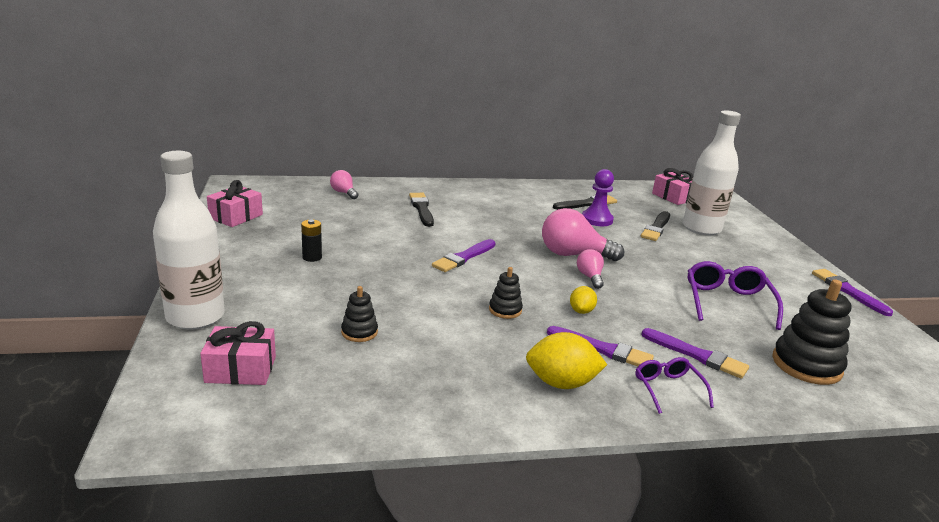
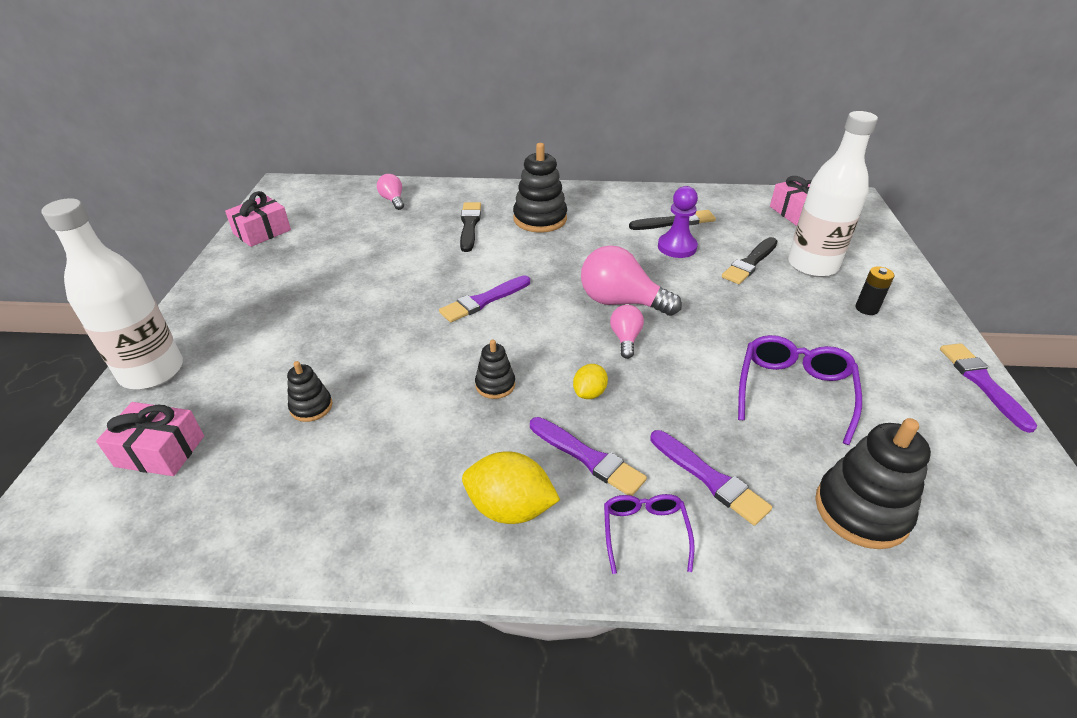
camera: 15 degrees right, 15 degrees up
black battery [301,219,322,262] -> black battery moved to [855,266,894,315]
none -> black stacking toy [513,143,567,233]

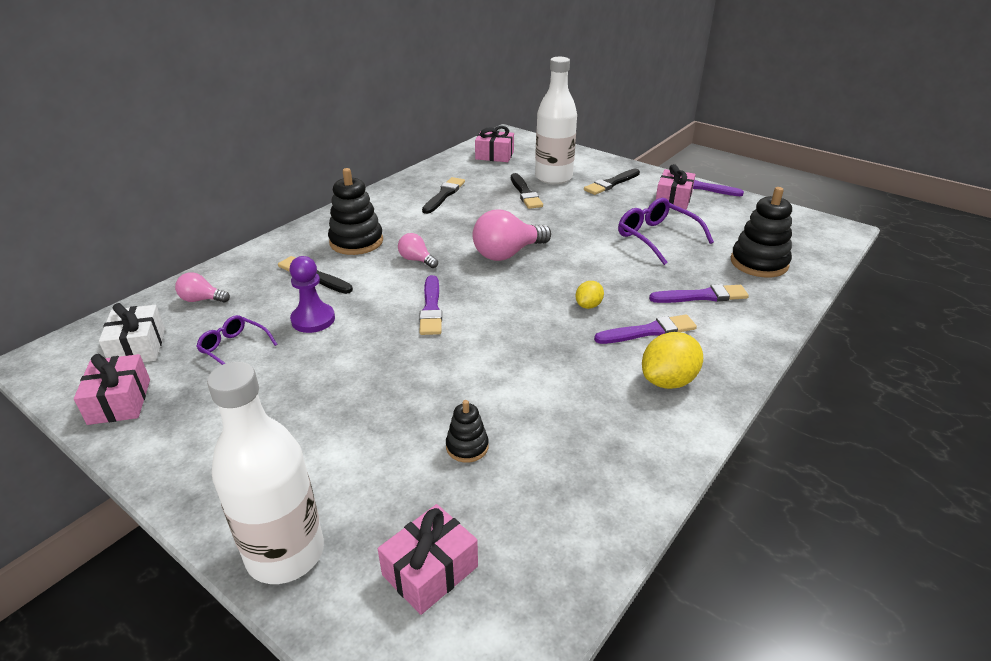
camera: 55 degrees left, 5 degrees down
black stacking toy [475,340,515,399] -> none
yellow lemon [573,364,608,399] -> yellow lemon turned 60 degrees clockwise [575,281,604,309]
purple glasses [604,494,695,574] -> purple glasses moved to [196,315,278,365]
pink light bulb [610,305,644,359] -> pink light bulb moved to [398,233,438,268]
purple pawn [658,186,698,258] -> purple pawn moved to [289,256,335,333]
black battery [855,266,894,315] -> black brush [584,169,640,195]
none -> white gift [99,303,165,362]
none -> pink gift [656,164,696,210]

